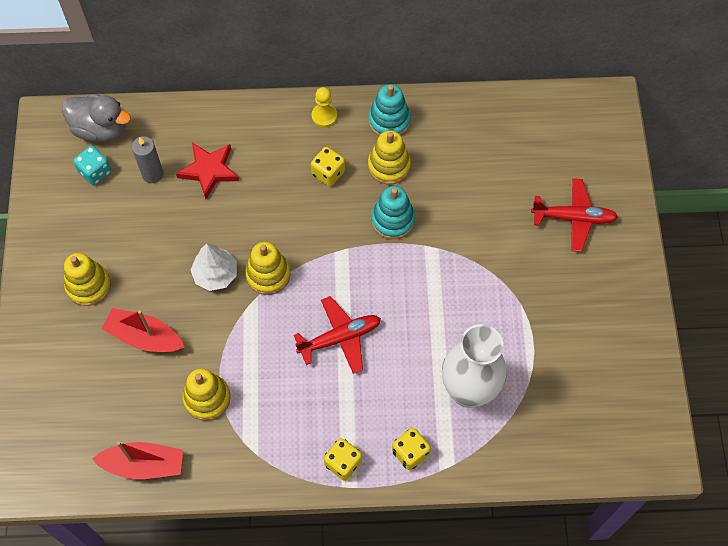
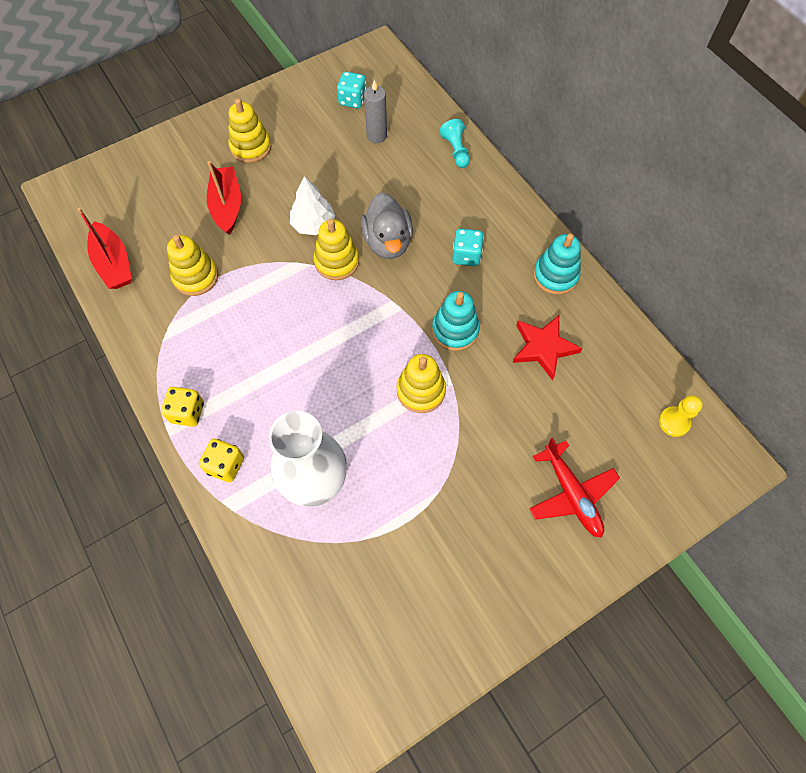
camera: 60 degrees right, 0 degrees up
grey duck [62,94,131,142] -> grey duck moved to [361,192,413,259]
red star [176,143,239,199] -> red star moved to [513,315,582,381]
red plane [294,296,381,374] -> none
yellow dice [311,147,345,186] -> turquoise dice [452,228,484,266]
yellow pawn [312,87,337,128] -> yellow pawn moved to [659,395,703,437]
yellow stacking toy [368,131,411,185] -> yellow stacking toy moved to [397,354,446,413]
none -> turquoise pawn [439,119,470,168]

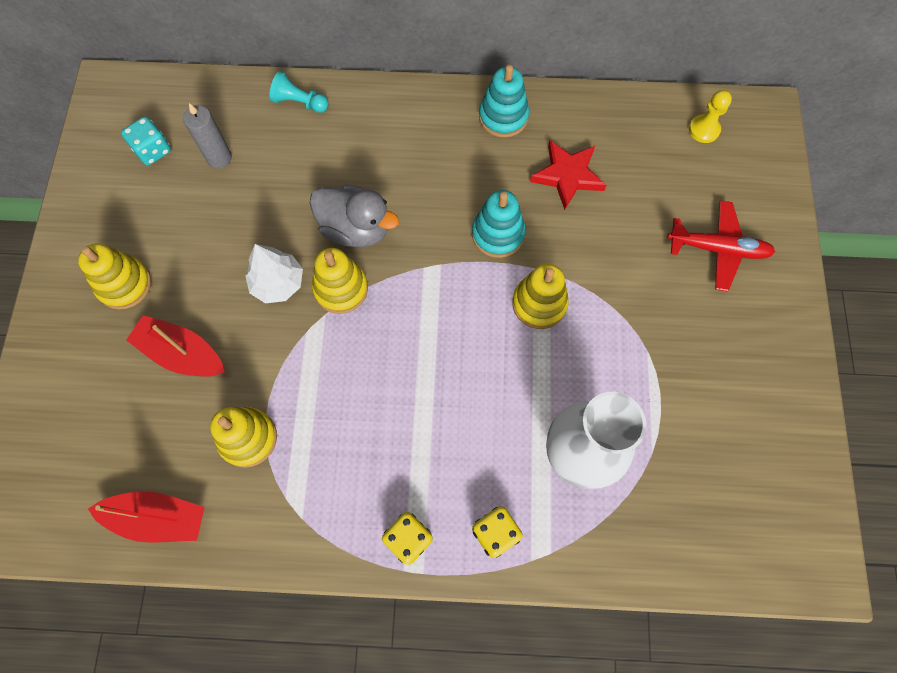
camera: 55 degrees left, 5 degrees up
turquoise dice [452,228,484,266] -> none

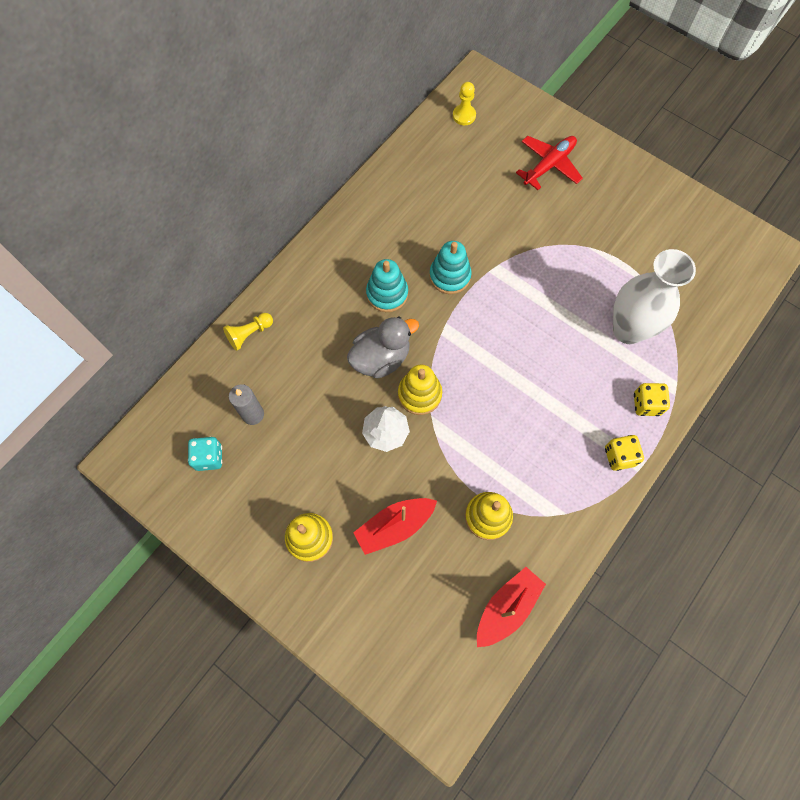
camera: 55 degrees left, 0 degrees up
turquoise pawn [269,71,329,113] -> yellow pawn [223,313,273,351]
turquoise stacking toy [479,65,529,138] -> turquoise stacking toy moved to [366,259,408,312]
yellow stacking toy [512,264,569,329] -> none
red star [530,141,607,210] -> none

